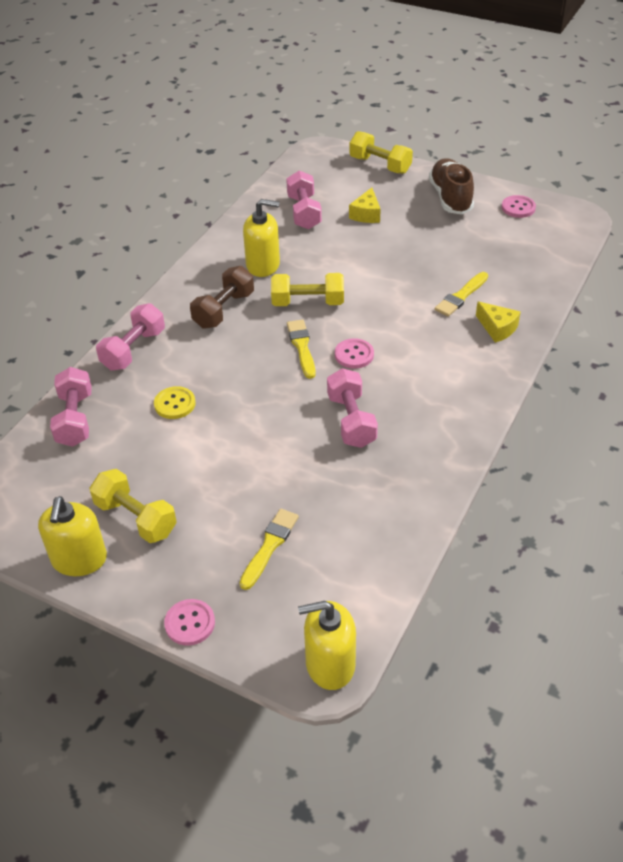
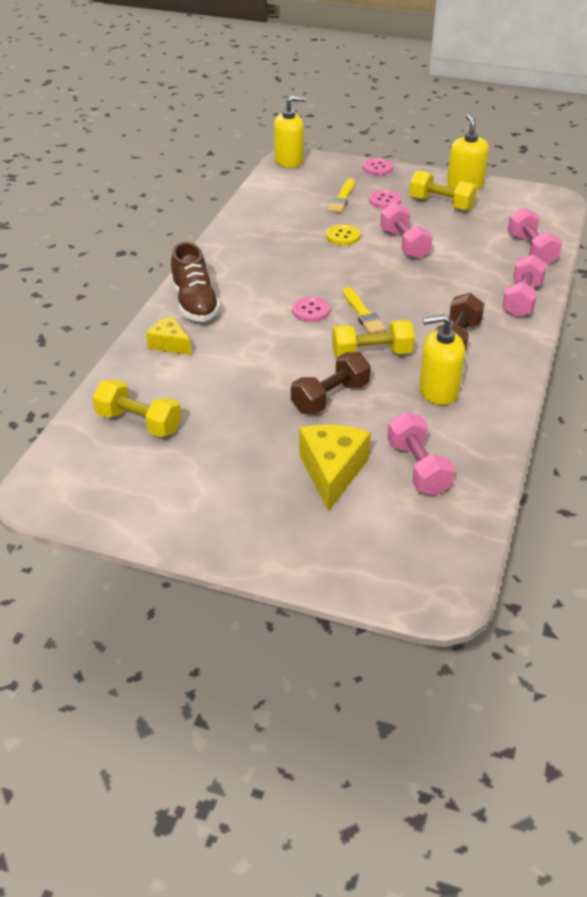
camera: 170 degrees right, 5 degrees down
yellow button [154,386,196,419] -> yellow button moved to [326,224,360,245]
pink dumbbell [327,368,378,448] -> pink dumbbell moved to [380,203,433,259]
yellow cheese [349,188,381,223] -> yellow cheese [299,425,371,512], size x1.63
yellow dumbbell [350,131,413,174] -> yellow dumbbell moved to [93,379,182,437]
brown shoe [429,158,474,214] -> brown shoe moved to [171,242,221,322]
yellow brush [435,272,488,317] -> none
pink button [502,195,536,218] -> pink button moved to [369,190,401,209]
none -> brown dumbbell [291,352,371,414]

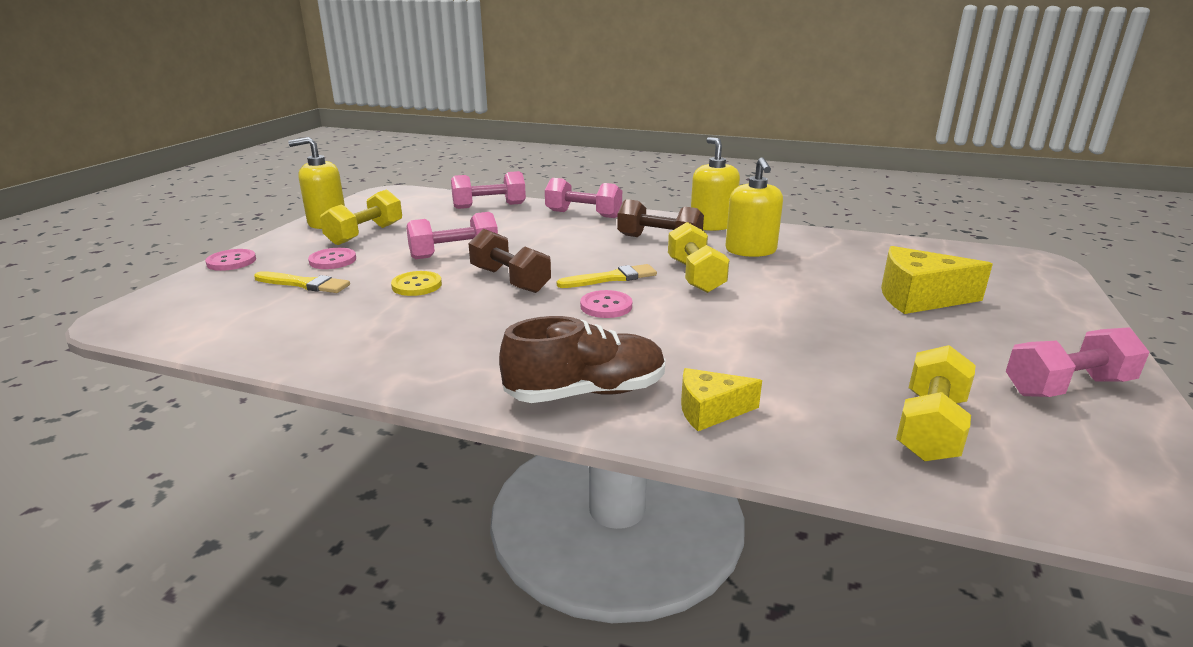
camera: 90 degrees left, 15 degrees down
yellow cheese [146,316,192,355] -> yellow cheese turned 45 degrees clockwise [681,368,762,431]
yellow soap dispenser [274,96,306,168] -> yellow soap dispenser moved to [691,137,740,231]
brown dumbbell [291,352,371,414] -> brown dumbbell moved to [468,229,551,293]
pink dumbbell [387,412,455,496] -> pink dumbbell moved to [1006,327,1150,397]

